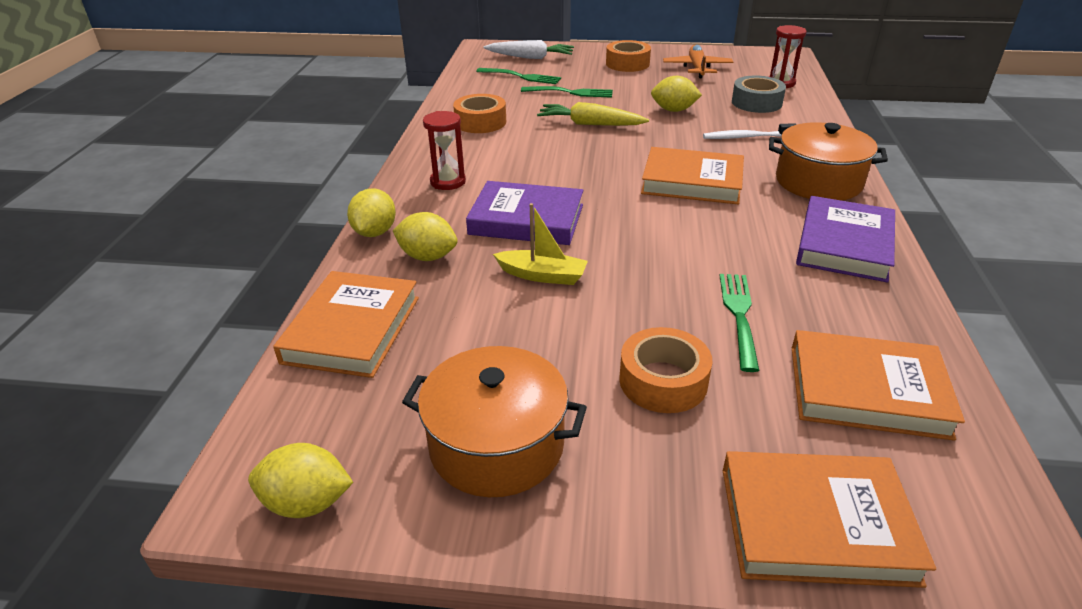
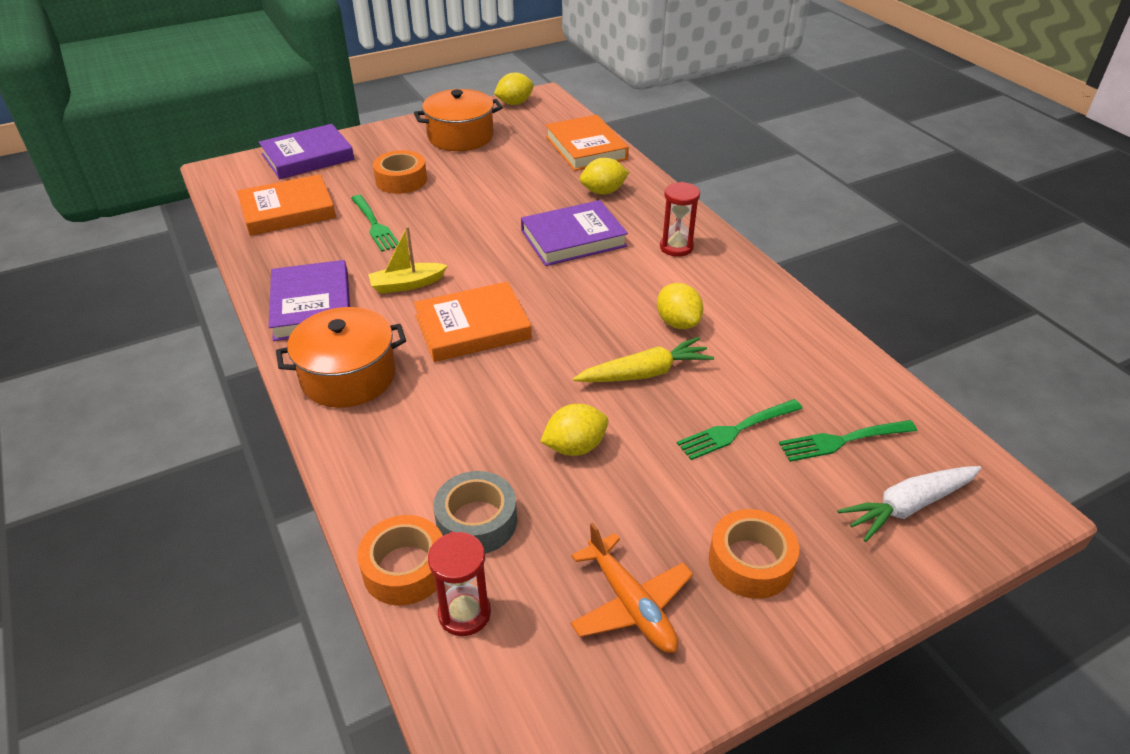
camera: 145 degrees right, 5 degrees up
yellow lemon [347,188,396,237] -> yellow lemon moved to [657,283,704,329]
orange tape [453,94,506,133] -> orange tape moved to [357,515,443,605]
yellow boat [493,203,588,285] -> yellow boat moved to [368,226,448,294]
white toothbrush [703,123,796,139] -> none
orange book [723,451,936,588] -> purple book [259,124,354,179]

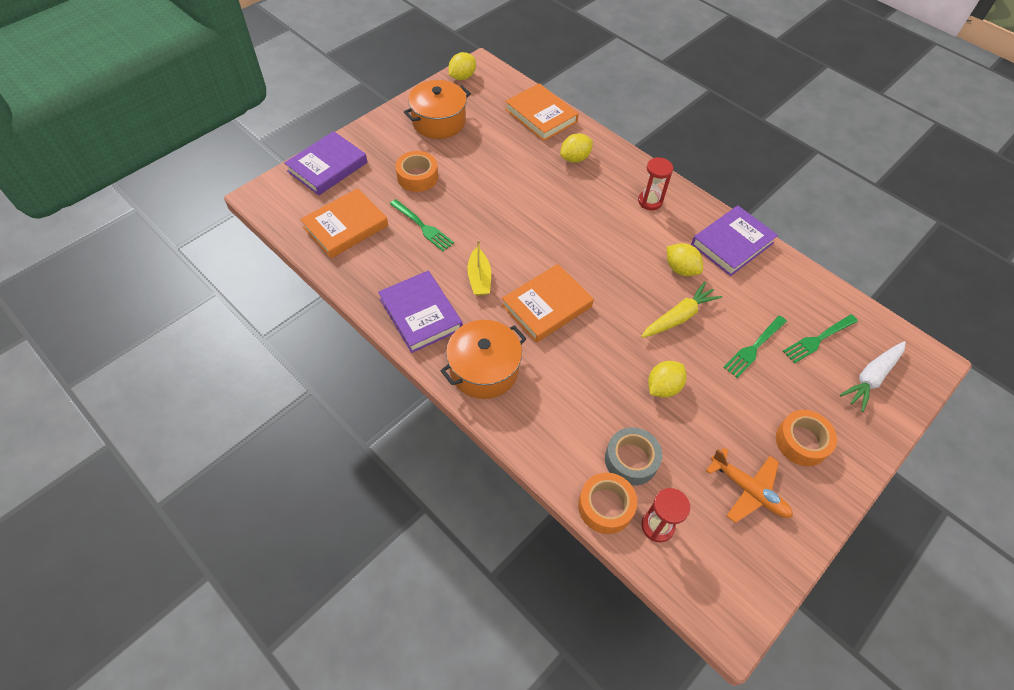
camera: 20 degrees left, 15 degrees up
yellow boat [368,226,448,294] -> yellow boat turned 60 degrees counterclockwise [467,240,491,296]
purple book [521,200,628,266] -> purple book moved to [691,206,778,276]

